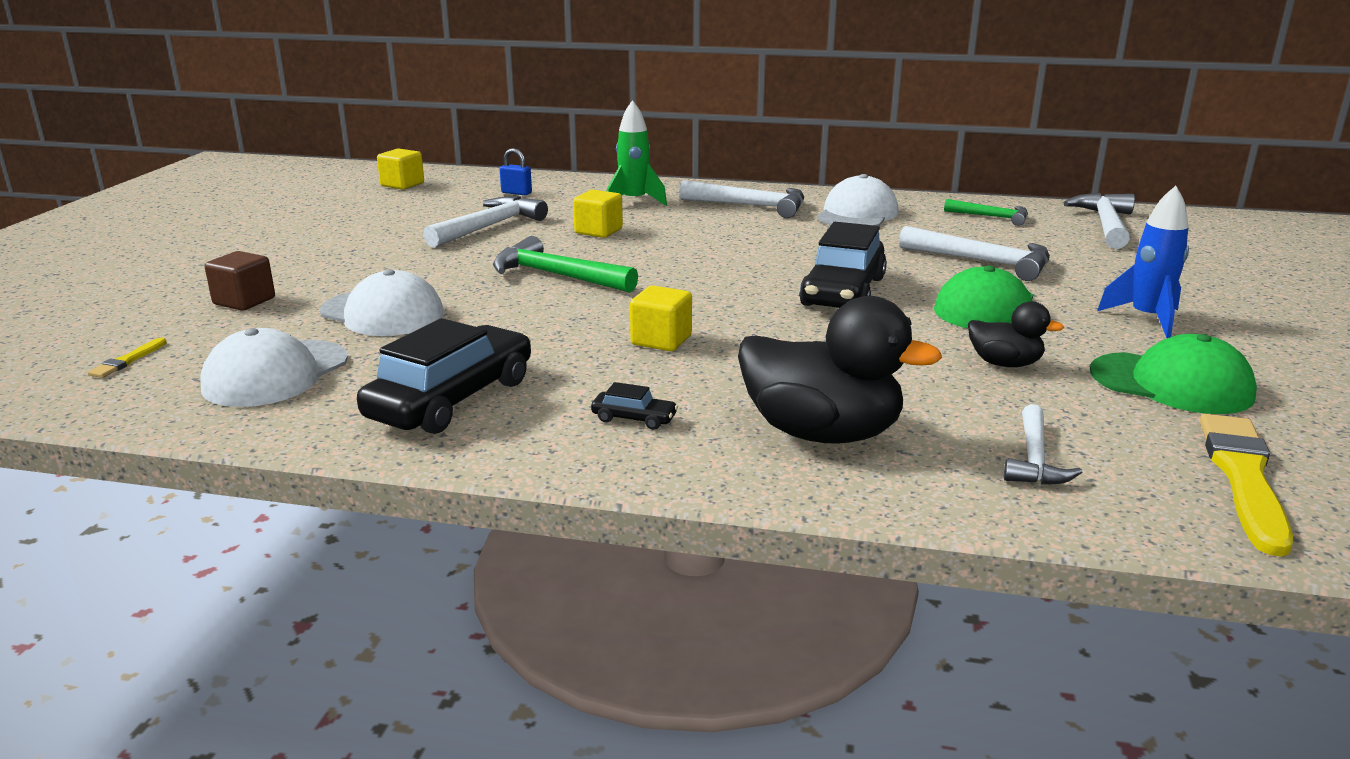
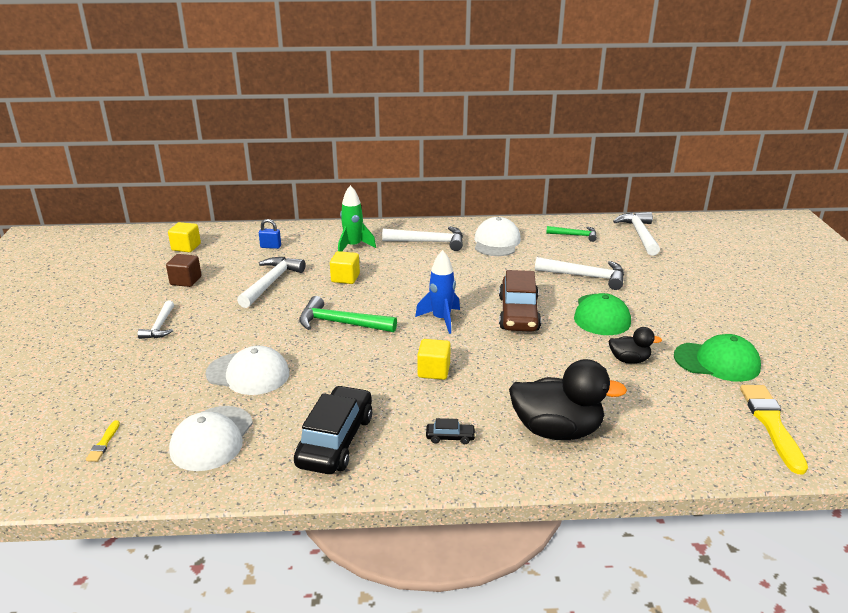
camera: 15 degrees left, 5 degrees up
brown cube [205,251,275,311] -> brown cube moved to [166,254,201,287]
black car [799,222,887,308] -> brown car [499,270,541,332]
white hammer [1004,404,1083,485] -> white hammer moved to [137,300,174,339]
blue rocket [1097,186,1189,338] -> blue rocket moved to [415,250,460,334]

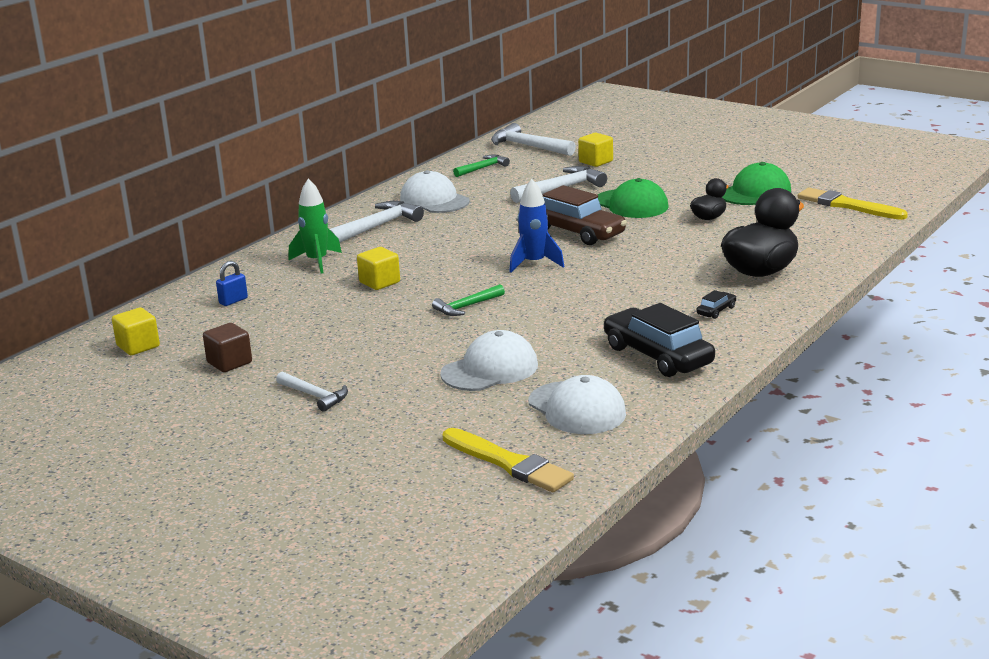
camera: 50 degrees left, 5 degrees down
yellow brush [86,420,120,462] -> yellow brush [443,428,574,492], size x2.20
white hammer [237,257,305,308] -> none
green hammer [299,296,397,332] -> green hammer [432,284,505,316], size x0.62
yellow cube [417,339,451,380] -> yellow cube moved to [578,133,613,167]

